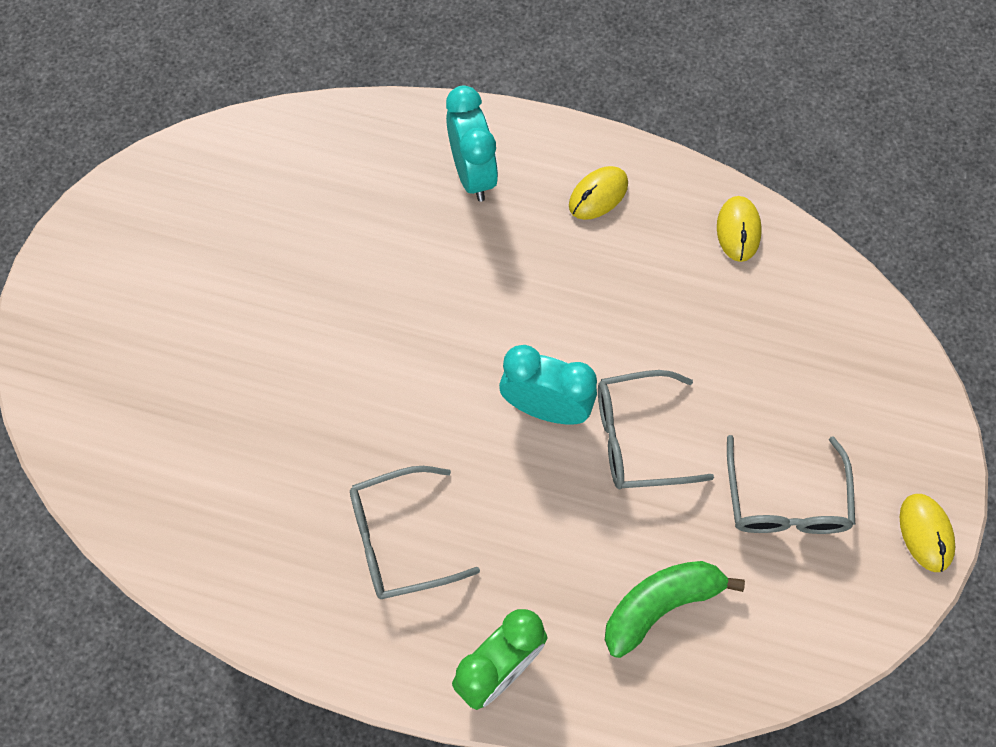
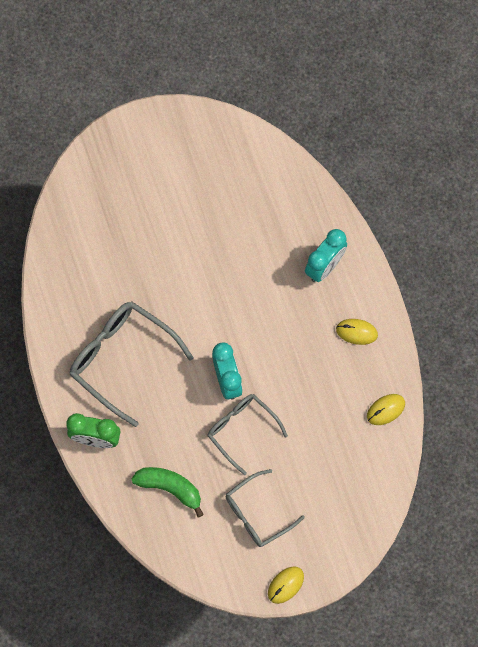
camera: 55 degrees right, 5 degrees up
grey glasses [350,466,480,599] -> grey glasses [70,302,194,427], size x1.56

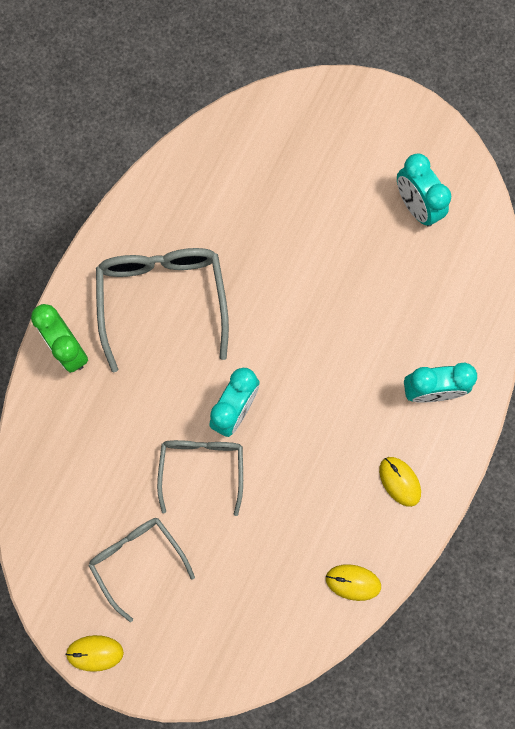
camera: 45 degrees right, 5 degrees up
green banana [131,467,204,517] -> none
grey glasses [226,469,305,547] -> grey glasses turned 45 degrees clockwise [88,518,195,622]
none -> turquoise clock [397,153,451,227]

